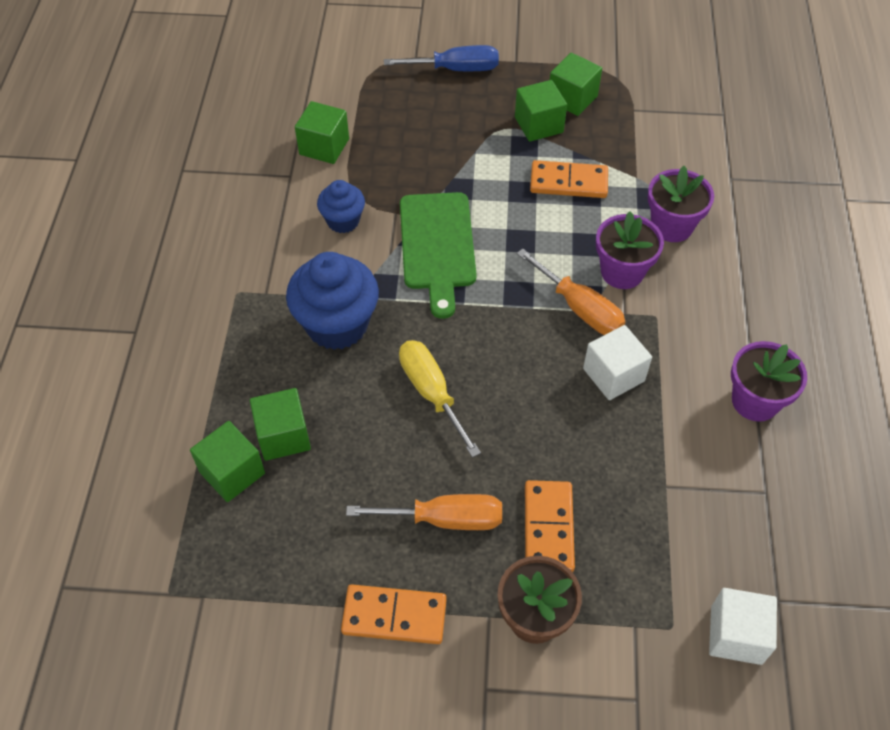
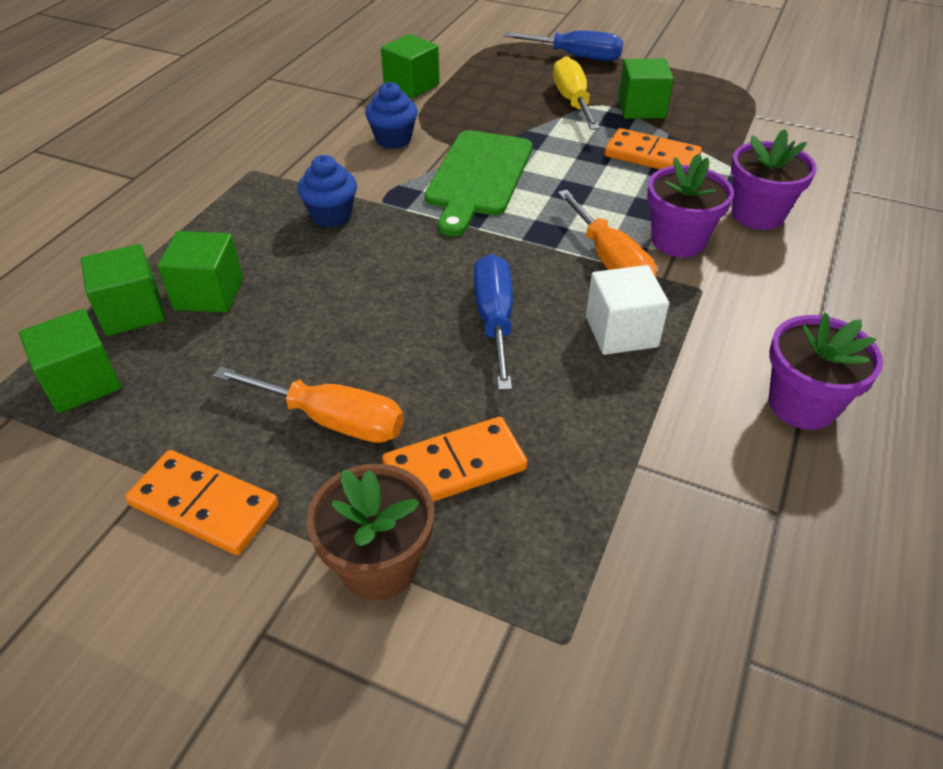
camera: 20 degrees right, 10 degrees down
blue cupcake [286,252,379,350] -> blue cupcake [297,155,357,227], size x0.57
yellow screwdriver [399,340,481,458] -> yellow screwdriver moved to [553,56,600,130]
orange domino [525,480,575,572] -> orange domino turned 45 degrees clockwise [382,417,528,502]
green cube [550,53,602,116] -> green cube moved to [19,309,122,413]
white cube [709,588,777,665] -> none
none -> blue screwdriver [474,254,513,390]

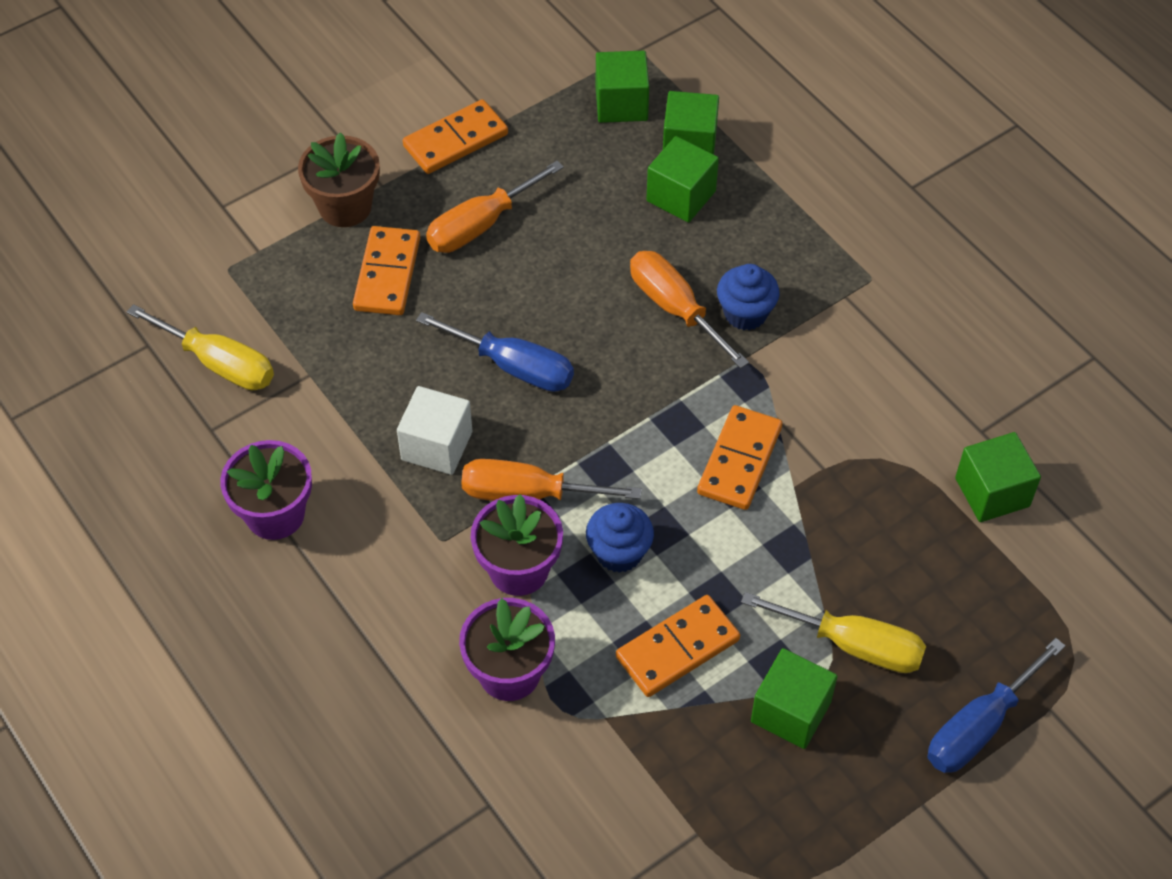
camera: 120 degrees right, 10 degrees up
blue cupcake [365,82,418,149] -> blue cupcake moved to [586,503,654,573]
green cutting board [425,130,532,236] -> orange domino [697,405,782,510]
none -> yellow screwdriver [127,304,274,391]
none -> orange screwdriver [630,251,749,369]

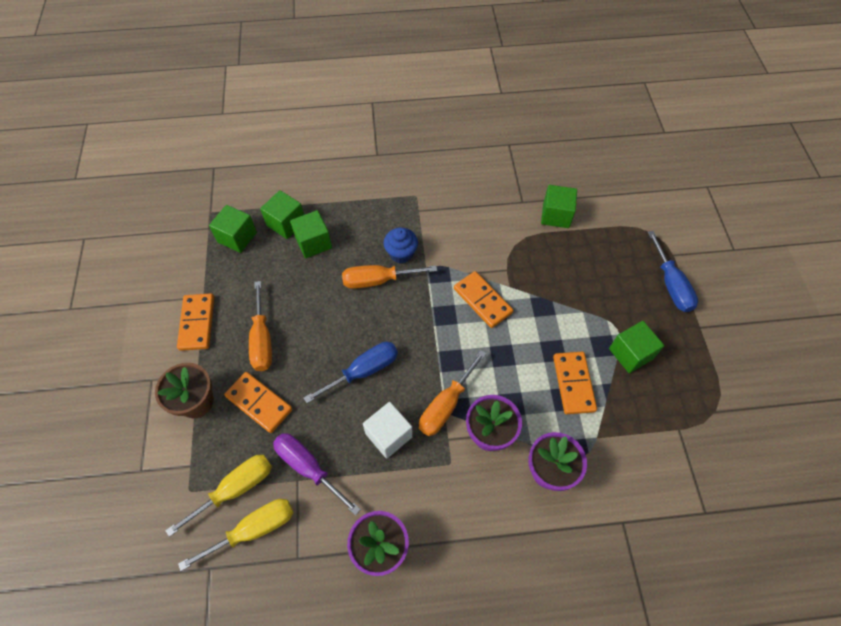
camera: 60 degrees left, 5 degrees up
blue cupcake [586,503,654,573] -> none
yellow screwdriver [741,592,926,673] -> yellow screwdriver moved to [165,455,272,537]
none -> purple screwdriver [273,433,361,516]

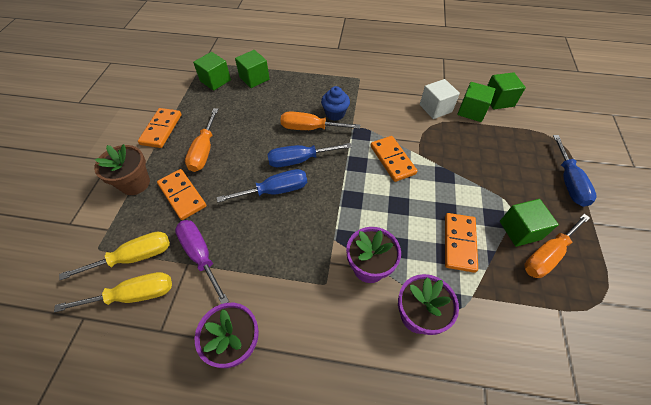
camera: 15 degrees right, 5 degrees down
green cube [290,210,332,258] -> green cube moved to [487,72,526,109]
white cube [363,402,413,459] -> white cube moved to [420,79,460,119]
orange screwdriver [419,350,487,436] -> orange screwdriver moved to [524,214,590,278]
none -> blue screwdriver [268,143,352,167]

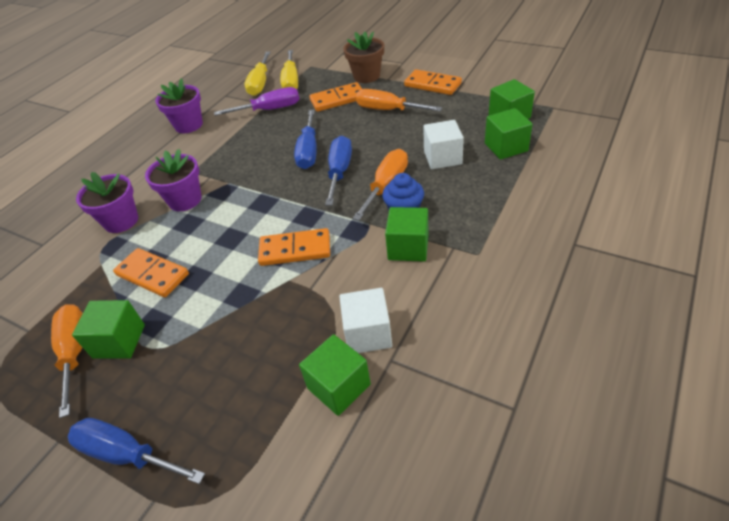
camera: 115 degrees right, 10 degrees down
green cube [487,72,526,109] -> green cube moved to [385,207,429,262]
none -> white cube [423,120,464,169]

